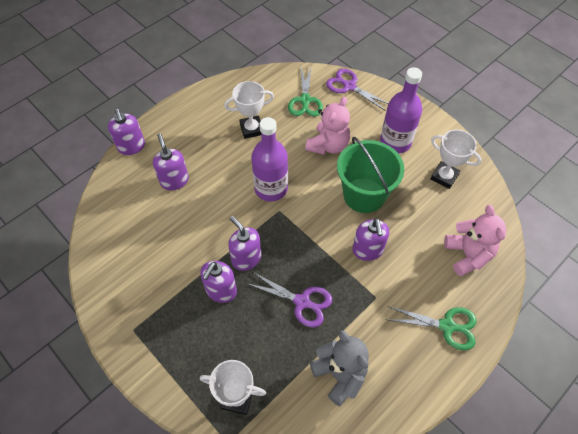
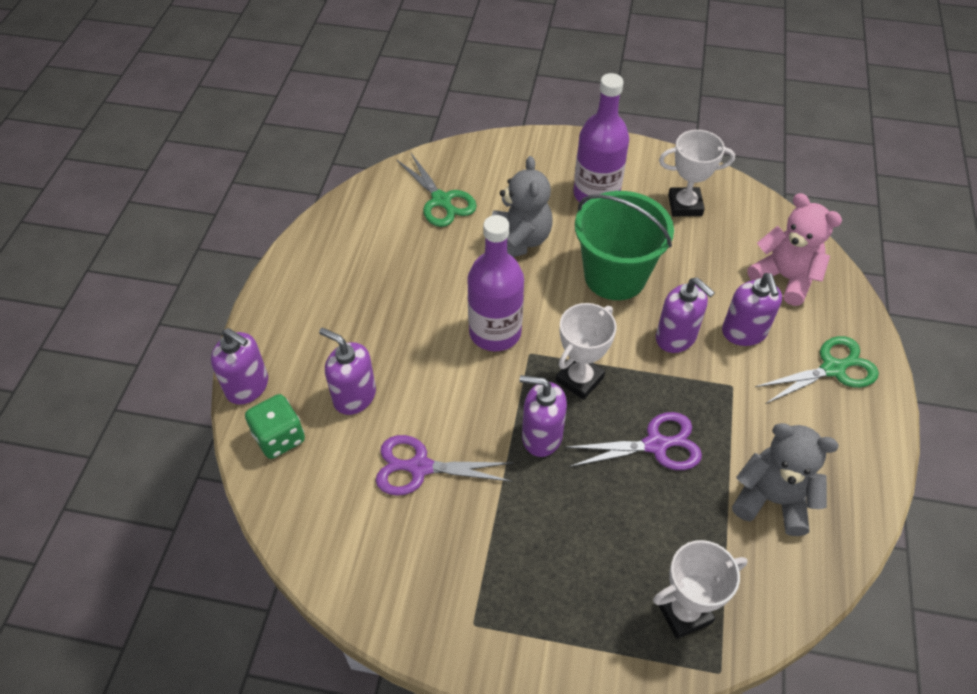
camera: 35 degrees left, 5 degrees down
purple soap dispenser [200,261,237,303] -> purple soap dispenser moved to [722,273,782,346]
white trophy [224,81,274,139] -> white trophy moved to [556,303,617,400]
pink teddy bear [305,97,350,155] -> grey teddy bear [492,156,553,257]
purple scissors [326,69,388,111] -> purple scissors moved to [376,435,513,496]
none -> green dice [245,394,305,459]

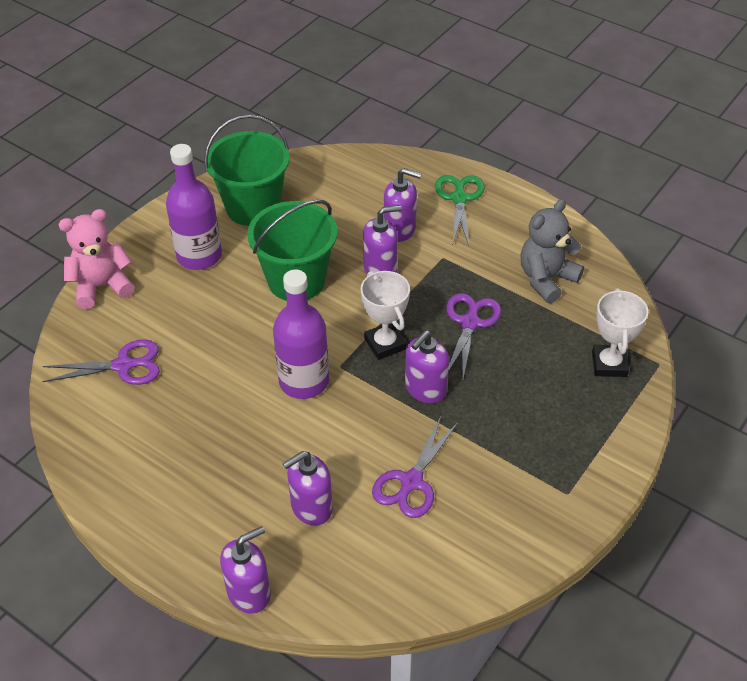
camera: 65 degrees left, 5 degrees down
green dice [245,394,305,459] -> none
green scissors [396,153,477,227] -> purple scissors [42,339,160,385]
grey teddy bear [492,156,553,257] -> none
white trophy [659,130,735,216] -> green bucket [204,115,290,226]
pink teddy bear [747,193,842,306] -> pink teddy bear moved to [58,209,135,309]

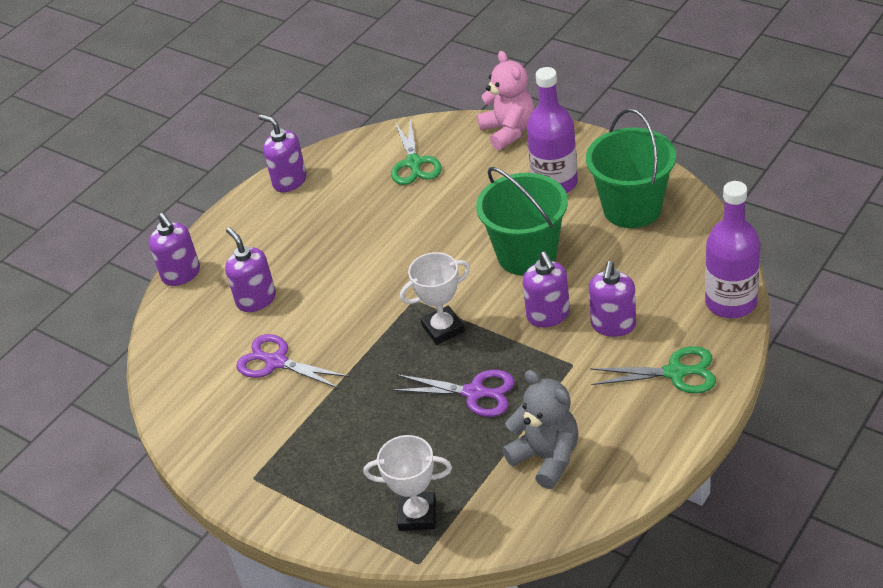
camera: 95 degrees right, 5 degrees down
purple scissors [42,339,160,385] -> green scissors [391,119,442,185]
purple bottle [273,269,329,399] -> purple bottle moved to [705,181,760,318]
purple soap dispenser [405,331,449,403] -> purple soap dispenser moved to [259,114,307,192]

